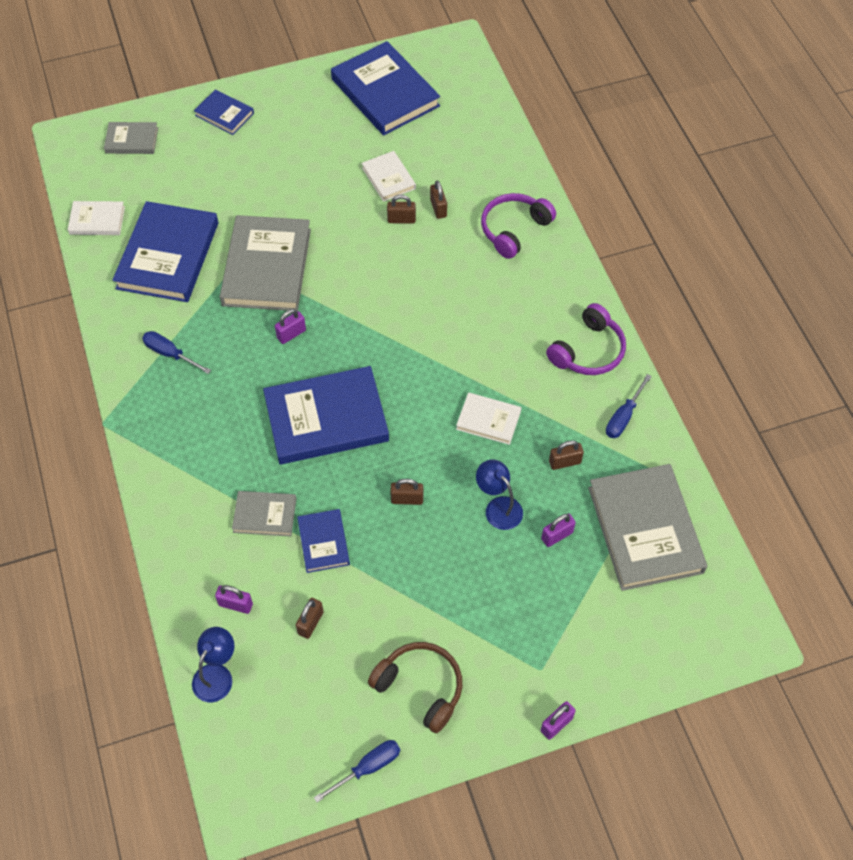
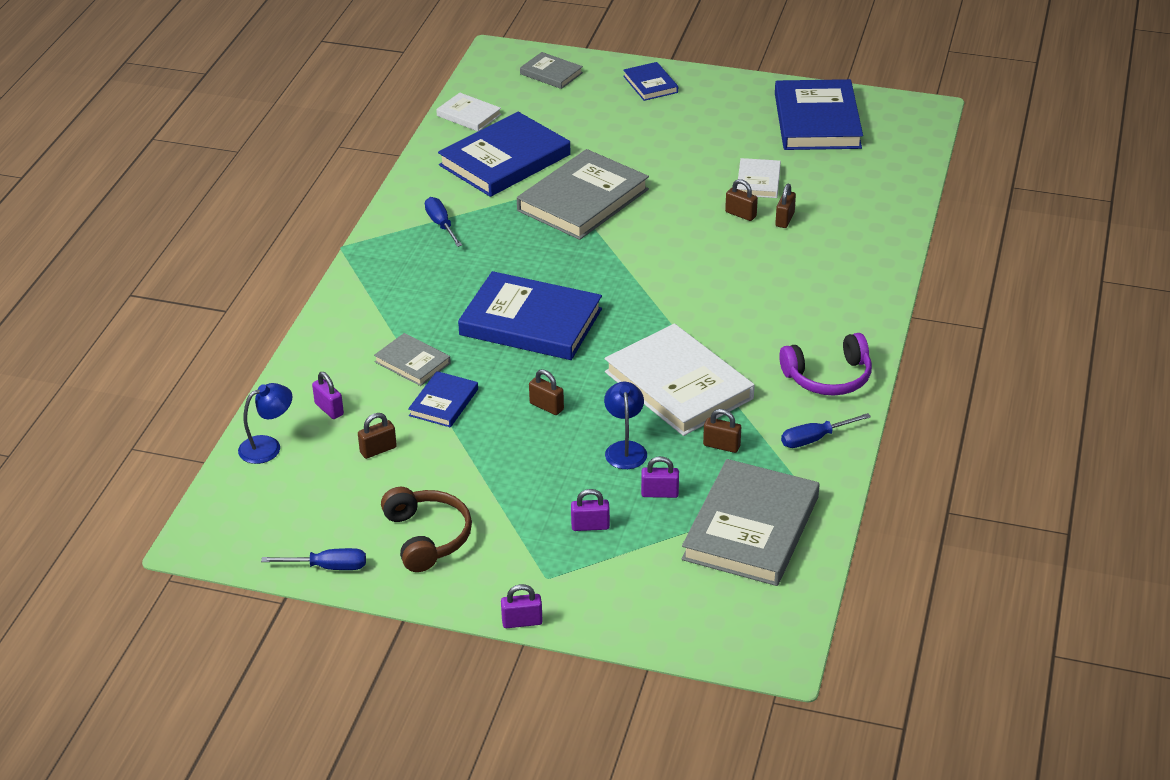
camera: 35 degrees right, 20 degrees down
purple padlock [275,309,306,344] -> purple padlock moved to [571,489,610,531]
white book [456,392,522,445] -> white book [605,324,755,436], size x1.98
purple headphones [481,193,556,259] -> none

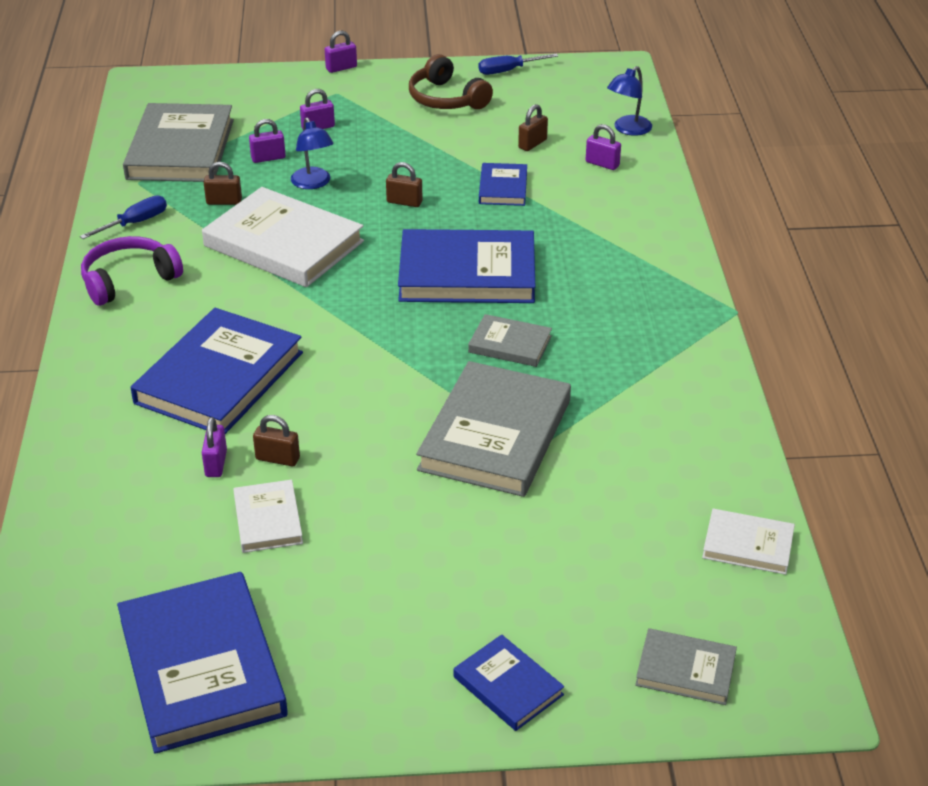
camera: 160 degrees right, 0 degrees up
grey book [374,333,451,386] -> grey book moved to [468,314,552,367]
blue screwdriver [425,197,462,247] -> none
blue book [438,112,571,197] -> blue book moved to [131,308,303,434]
brown padlock [775,184,796,228] -> purple padlock [202,417,227,477]

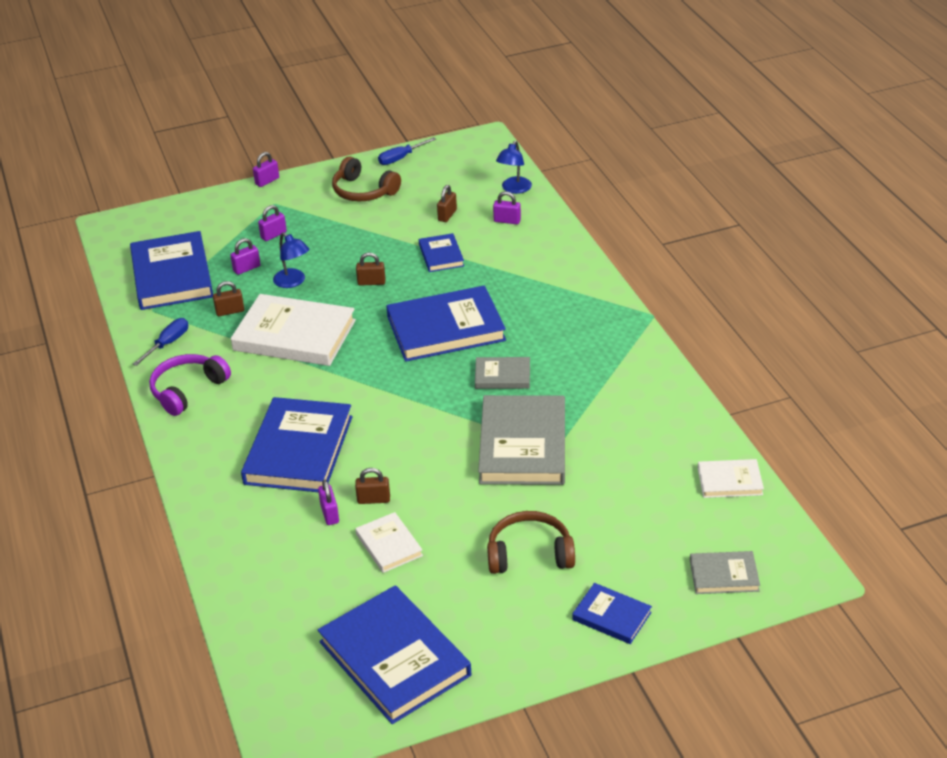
camera: 15 degrees left, 0 degrees up
grey book [123,103,234,182] -> blue book [130,231,213,310]
none -> brown headphones [487,511,575,574]

